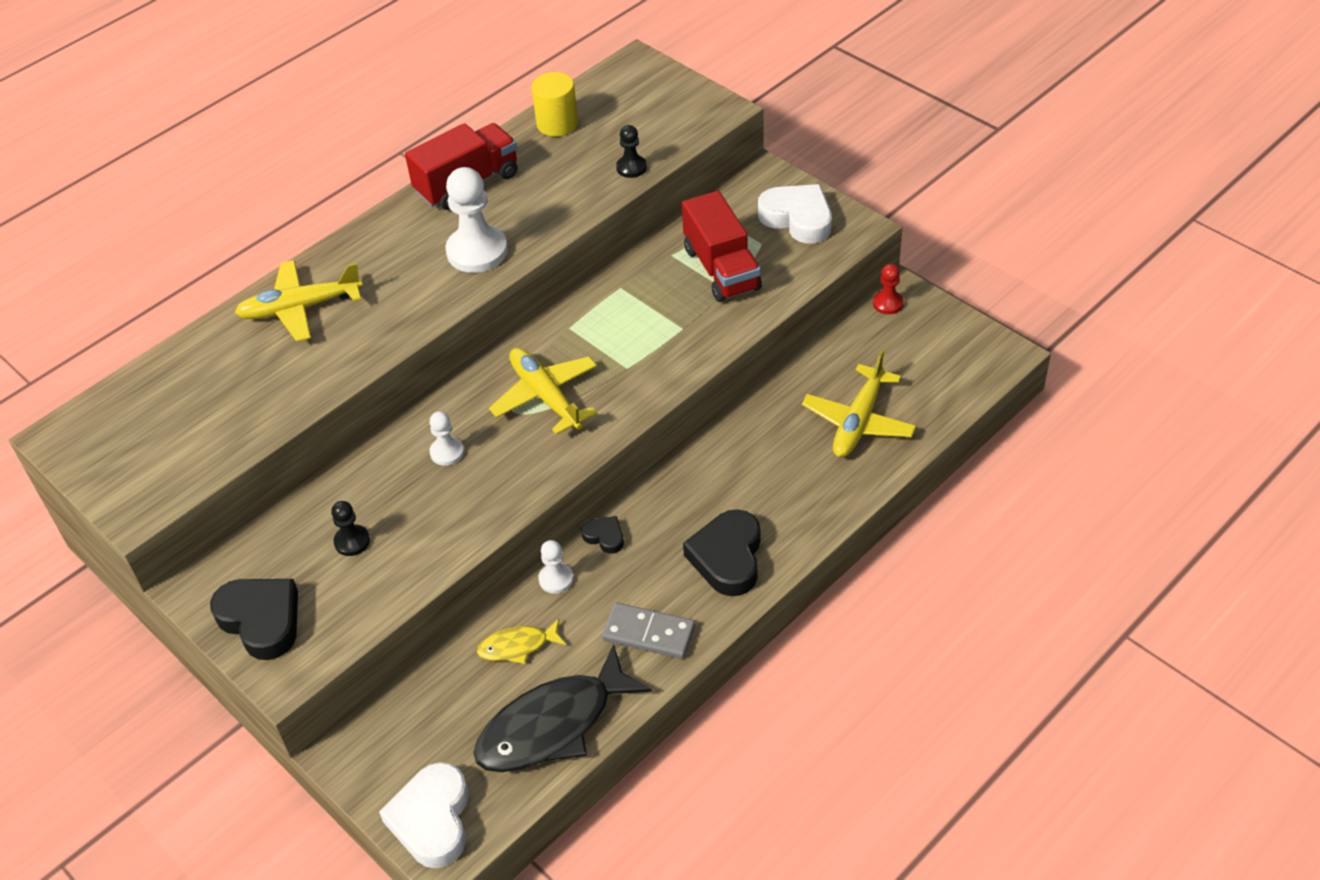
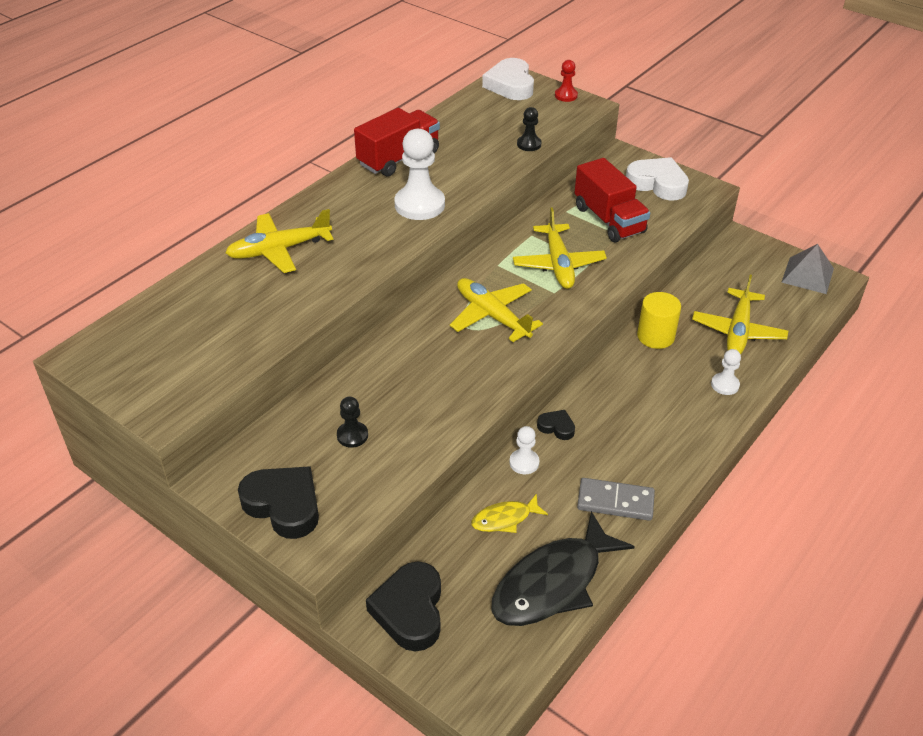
camera: 10 degrees left, 5 degrees down
white heart [379,762,469,868] -> white heart moved to [482,58,534,100]
white pawn [429,411,464,466] -> white pawn moved to [711,349,741,395]
yellow cylinder [531,72,578,137] -> yellow cylinder moved to [637,292,681,349]
black heart [683,509,760,596] -> black heart moved to [366,561,441,651]
red pawn [873,264,904,314] -> red pawn moved to [555,60,578,102]
none -> yellow plane [513,207,607,289]
none -> grey pyramid [781,244,834,294]

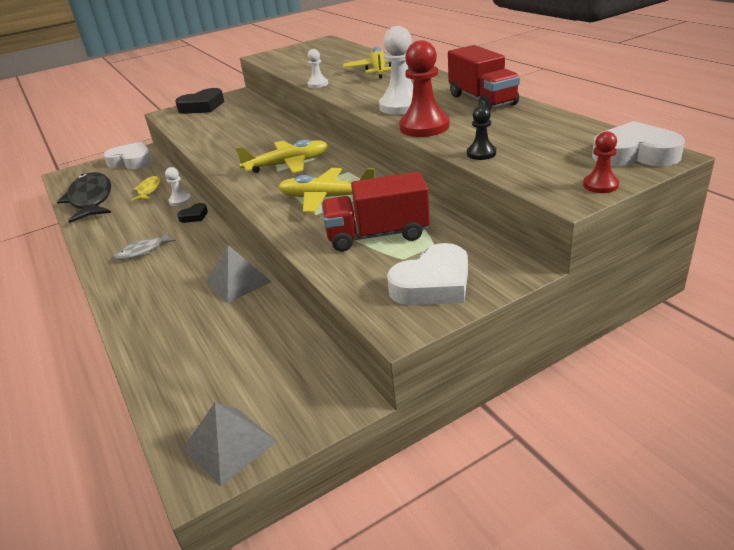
camera: 115 degrees right, 10 degrees down
black pawn [337,397,368,448] -> none
black heart [366,561,441,651] -> white heart [103,141,152,169]
grey domino [577,478,655,521] -> none
yellow cylinder [637,292,681,349] -> grey pyramid [205,245,272,303]
yellow plane [692,275,788,354] -> none
white pawn [711,349,741,395] -> white pawn moved to [307,49,328,88]
none -> grey fish [113,232,176,260]
none -> red pawn [399,40,450,137]

